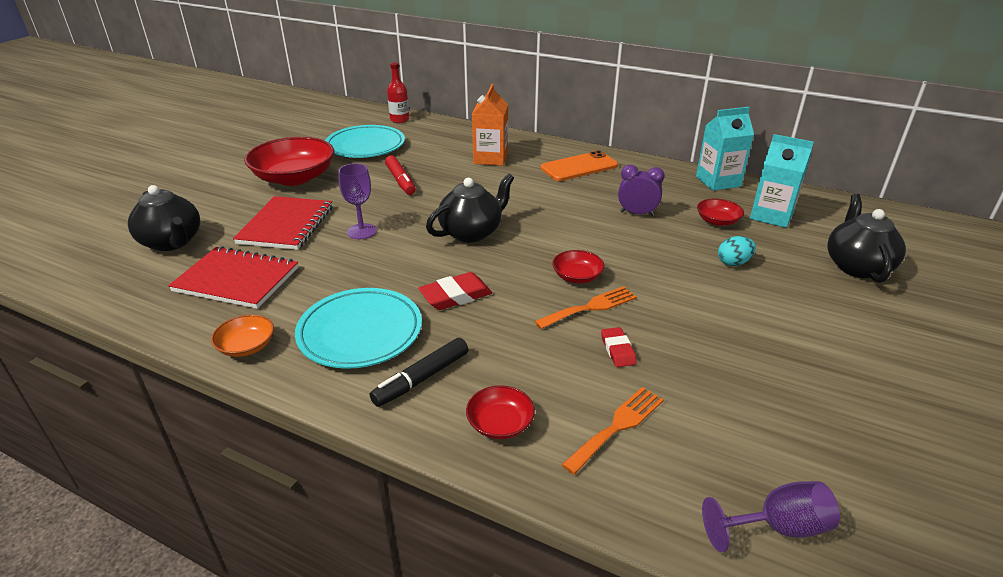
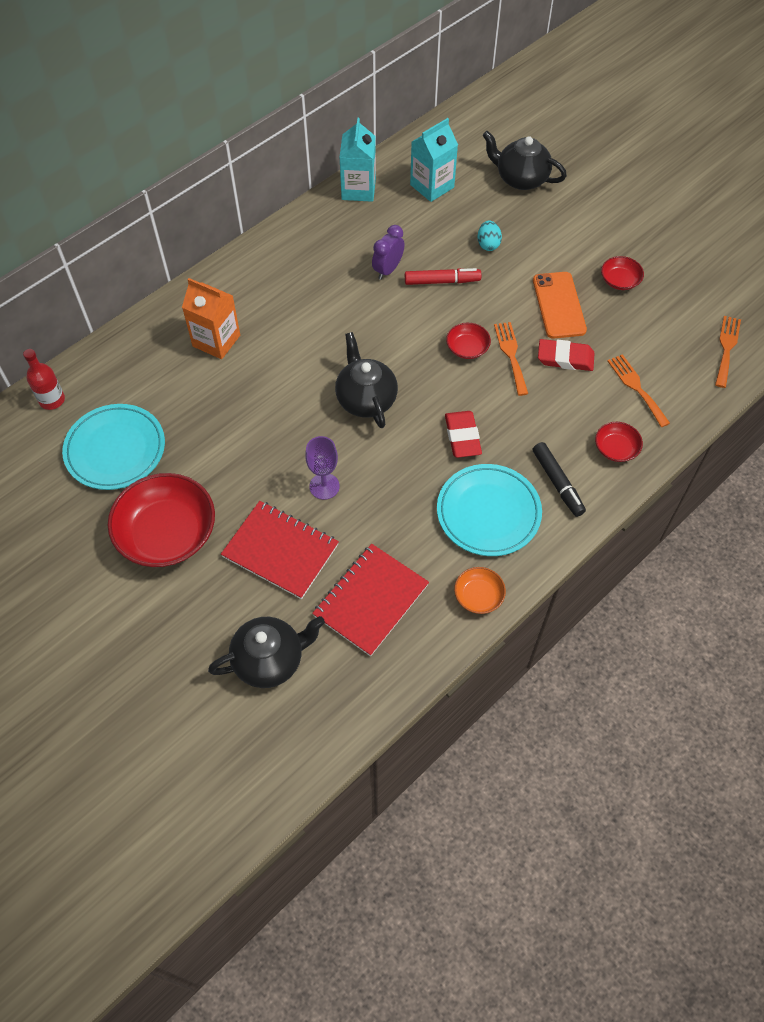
camera: 70 degrees left, 25 degrees up
red marker [385,155,416,195] -> red marker moved to [405,268,481,285]
orange phone [541,151,618,181] -> orange phone moved to [533,272,587,339]
red eraser [601,327,637,367] -> red eraser [538,339,595,371], size x1.58
red bowl [697,199,744,226] -> red bowl moved to [601,256,644,290]
purple goblet [702,481,840,552] -> orange fork [715,316,741,388]

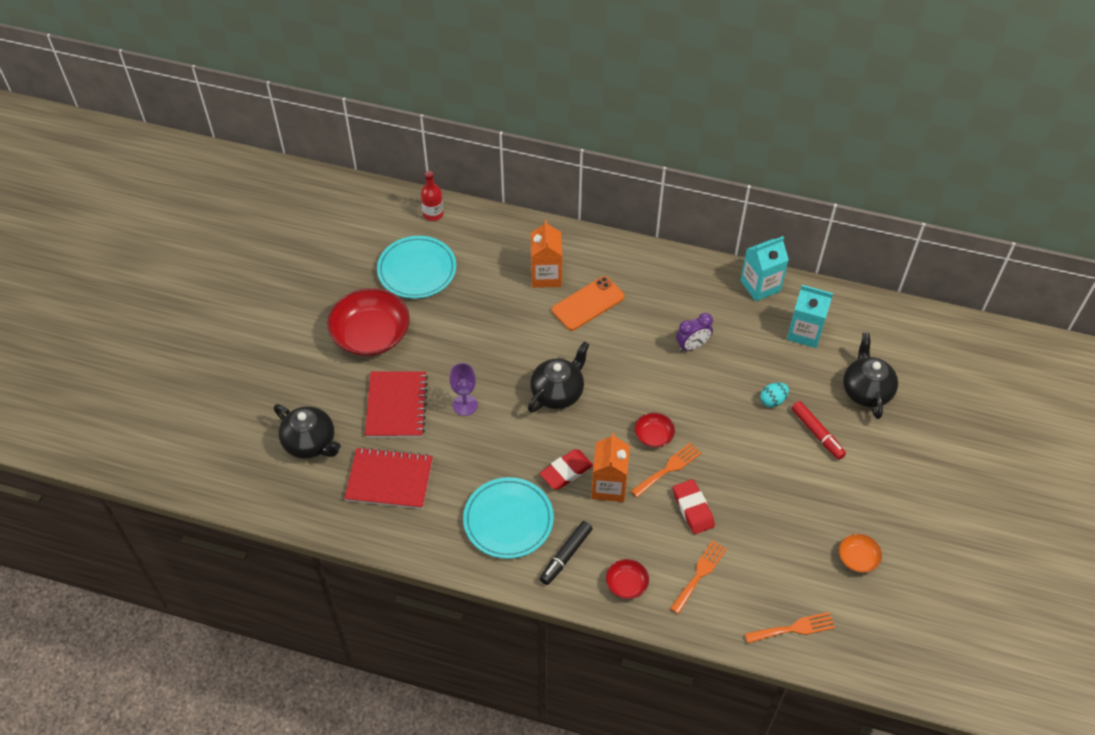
camera: 60 degrees right, 5 degrees down
purple clock [372,225,405,280] -> purple clock turned 150 degrees clockwise [676,313,713,352]
red marker [405,268,481,285] -> red marker moved to [792,401,846,460]
orange bowl [454,567,506,614] -> orange bowl moved to [839,534,882,573]
orange phone [533,272,587,339] -> orange phone moved to [552,276,625,331]
red bowl [601,256,644,290] -> none
none -> orange carton [591,433,630,502]

